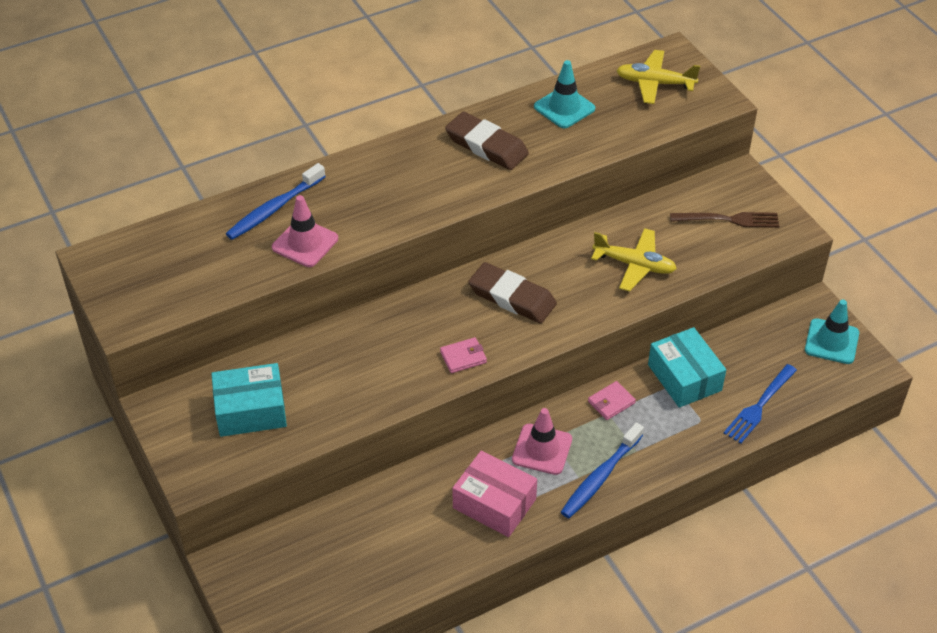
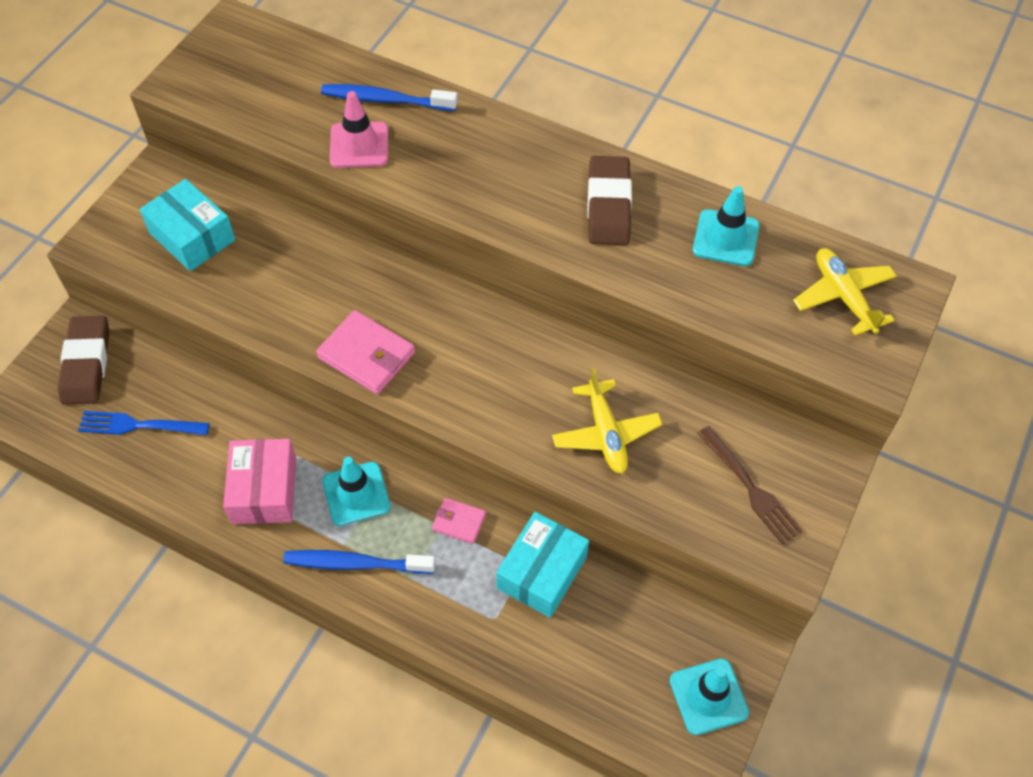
camera: 55 degrees right, 10 degrees up
pink wallet [440,337,487,373] -> pink wallet [316,310,415,394], size x1.75
brown eraser [468,262,557,324] -> brown eraser moved to [58,316,110,405]
pink traffic cone [512,408,572,475] -> turquoise traffic cone [322,456,391,526]
blue fork [724,364,797,443] -> blue fork moved to [78,411,210,436]

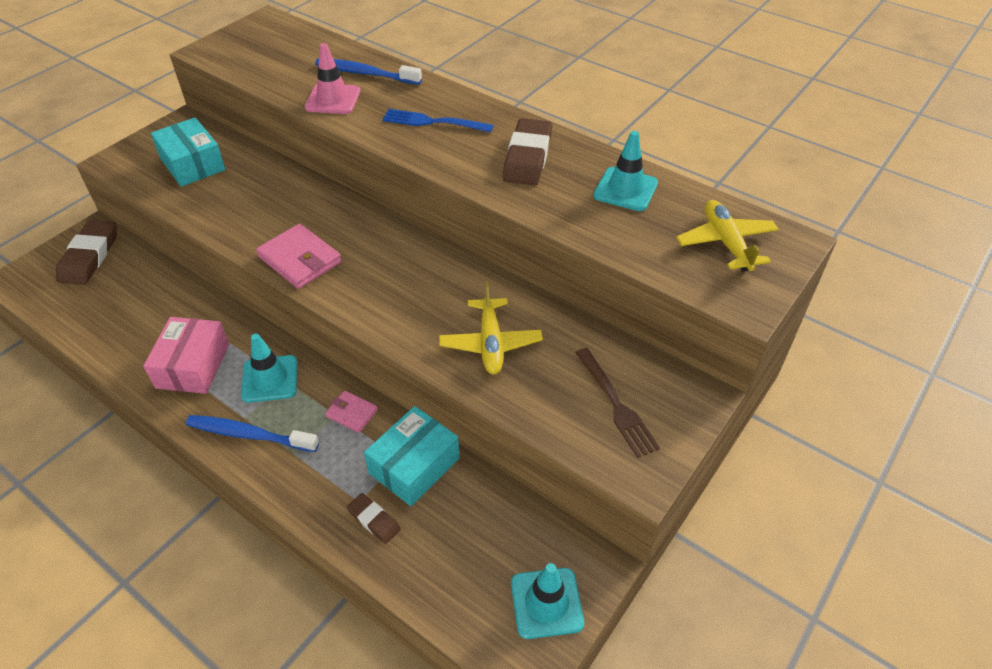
camera: 10 degrees right, 10 degrees down
blue fork [78,411,210,436] -> blue fork moved to [382,109,494,133]
none -> brown eraser [347,493,401,544]

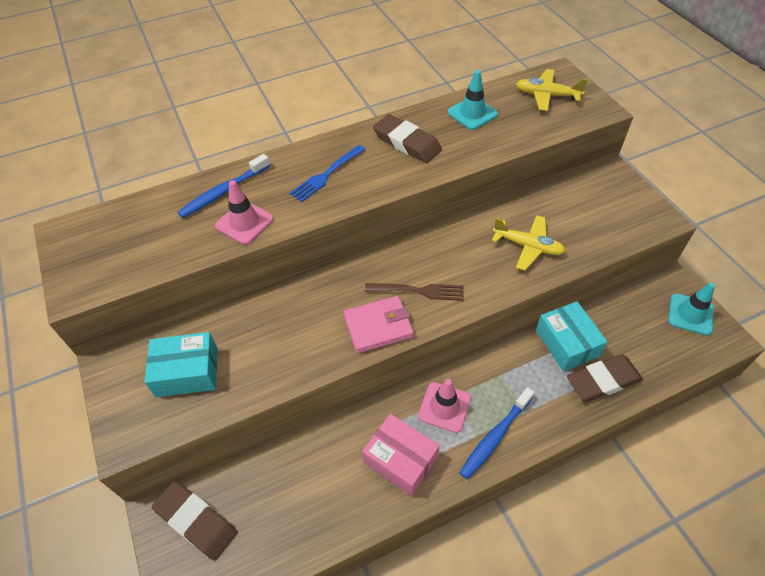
camera: 60 degrees left, 5 degrees up
turquoise traffic cone [241,334,298,403] -> pink traffic cone [418,379,471,433]
pink wallet [325,391,378,433] -> none
brown eraser [347,493,401,544] -> brown eraser [567,354,643,402], size x1.86
brown fork [575,348,660,458] -> brown fork moved to [365,283,464,301]

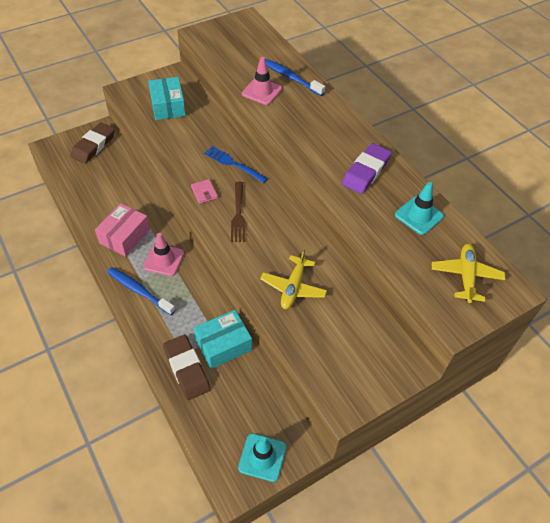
camera: 80 degrees right, 0 degrees up
blue fork [289,145,366,202] -> blue fork moved to [204,146,268,183]
pink wallet [343,296,414,354] -> pink wallet [191,179,218,204], size x0.57
brown eraser [373,114,442,163] -> purple eraser [342,143,392,194]

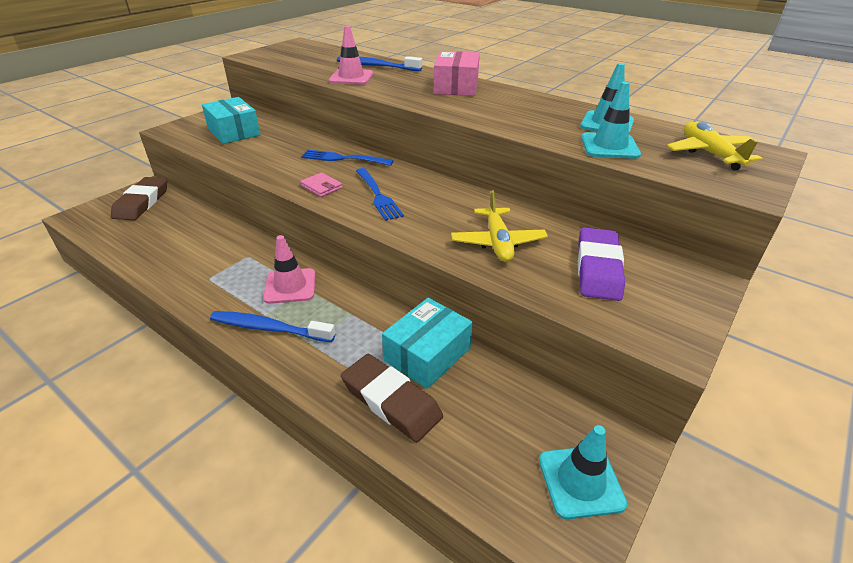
camera: 20 degrees left, 15 degrees down
pink box [95,203,150,257] -> pink box moved to [434,51,480,96]
brown fork [231,182,245,242] -> blue fork [356,168,404,221]
purple eraser [342,143,392,194] -> purple eraser moved to [578,227,625,301]
none -> turquoise traffic cone [581,81,641,159]

